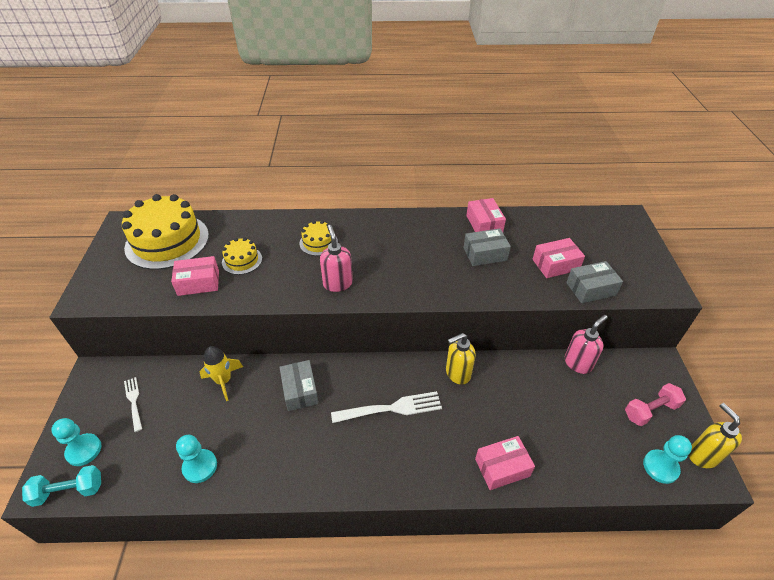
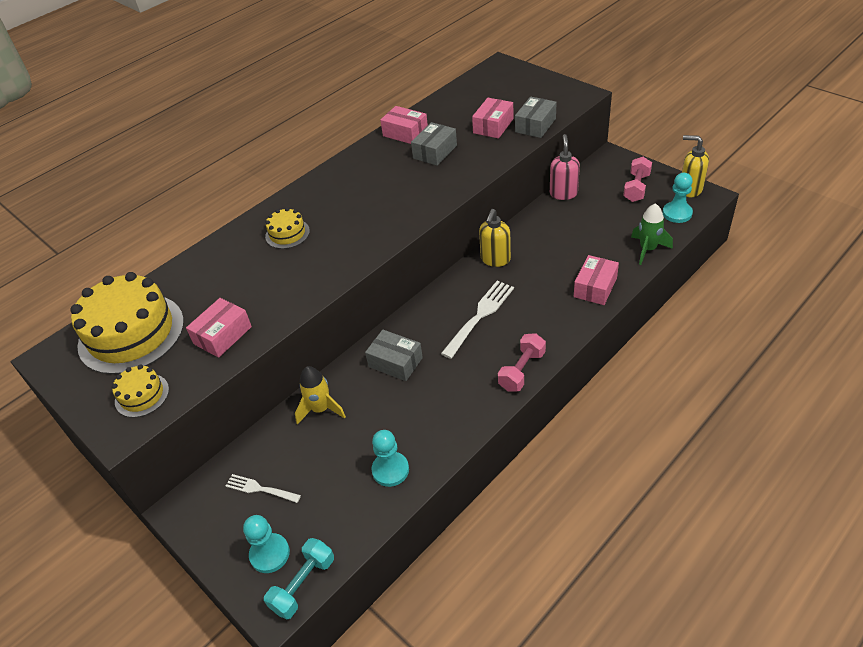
camera: 40 degrees left, 0 degrees up
yellow cake [222,238,262,275] -> yellow cake moved to [112,364,169,418]
pink soap dispenser [320,225,353,292] -> none
none -> pink dumbbell [498,333,546,391]
none -> green rocket [631,203,673,265]

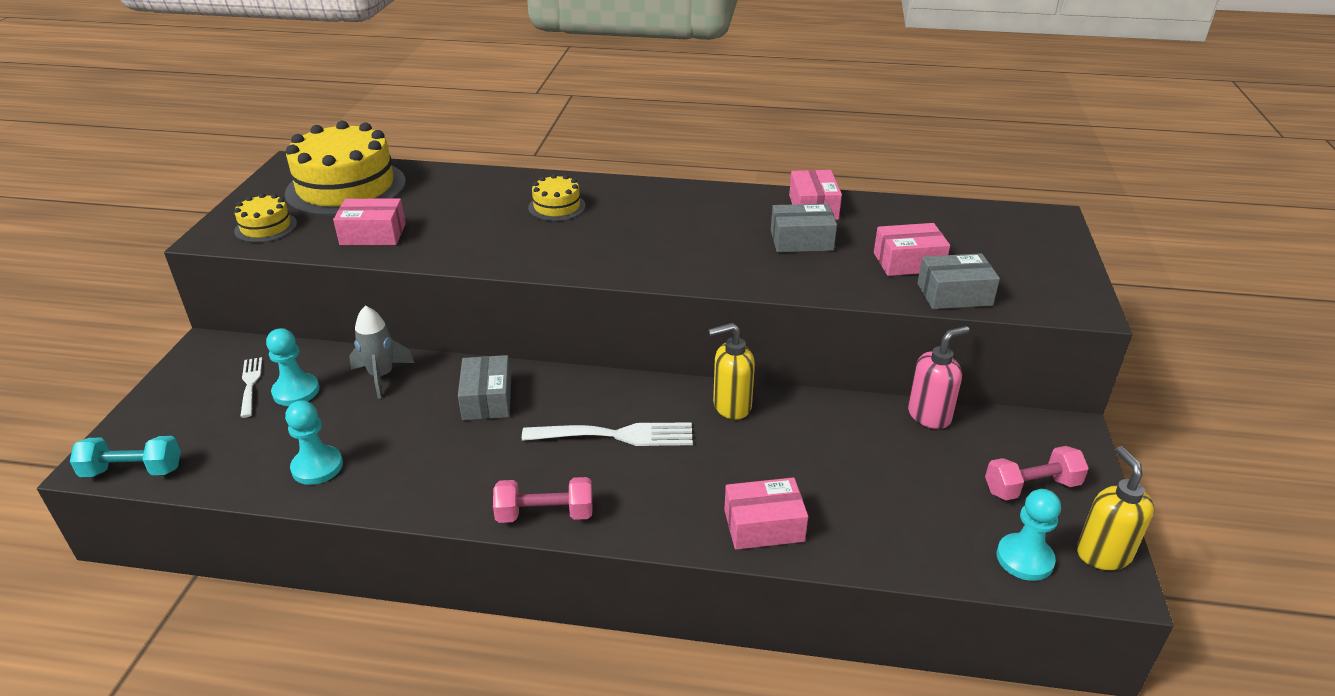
camera: 50 degrees right, 10 degrees down
turquoise pawn [243,515,290,573] -> turquoise pawn moved to [266,328,319,406]
yellow rocket [295,366,346,425] -> grey rocket [349,306,414,399]
green rocket [631,203,673,265] -> none

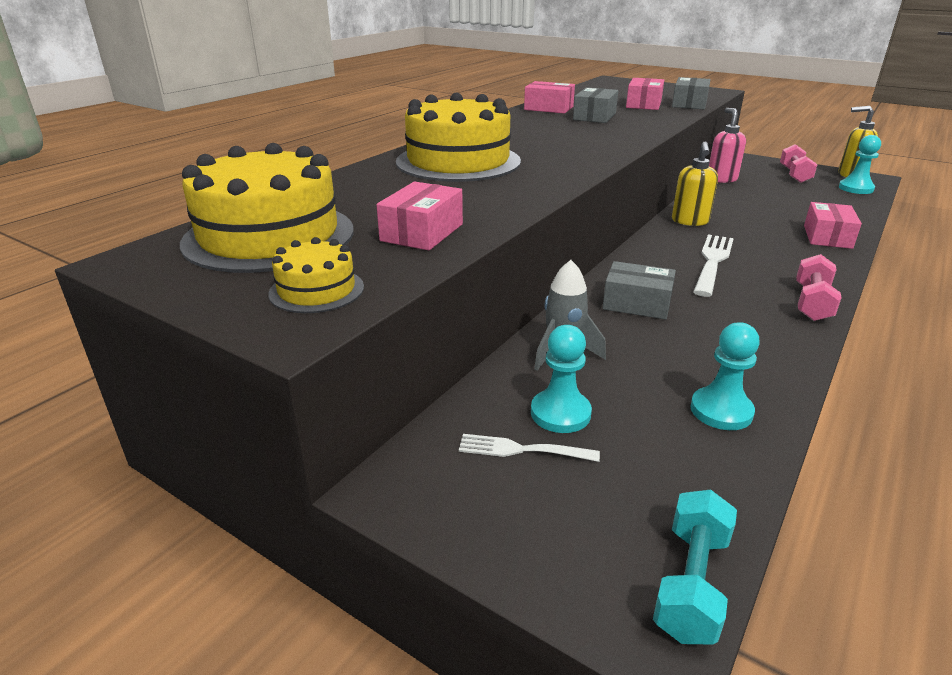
camera: 65 degrees left, 5 degrees down
yellow cake [528,174,586,221] -> yellow cake [396,93,521,182], size x2.11

